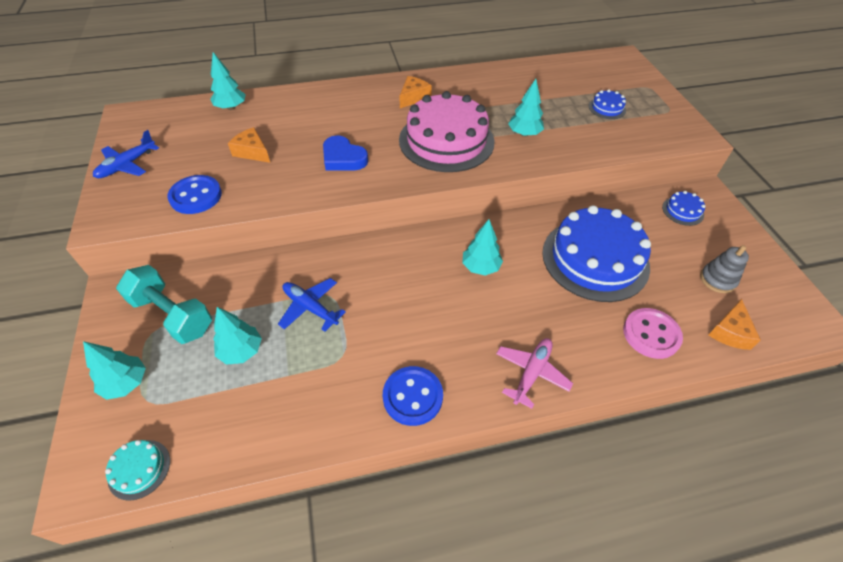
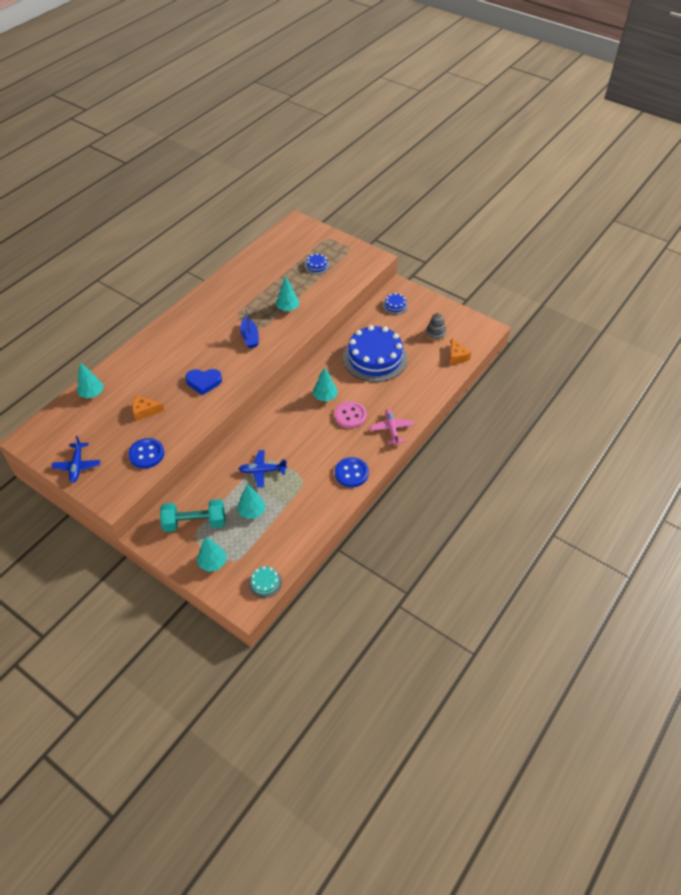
camera: 40 degrees left, 0 degrees up
pink cake [399,91,494,172] -> blue boat [240,308,259,348]
orange cheese [400,76,432,108] -> none
pink button [623,308,683,359] -> pink button moved to [335,401,367,428]

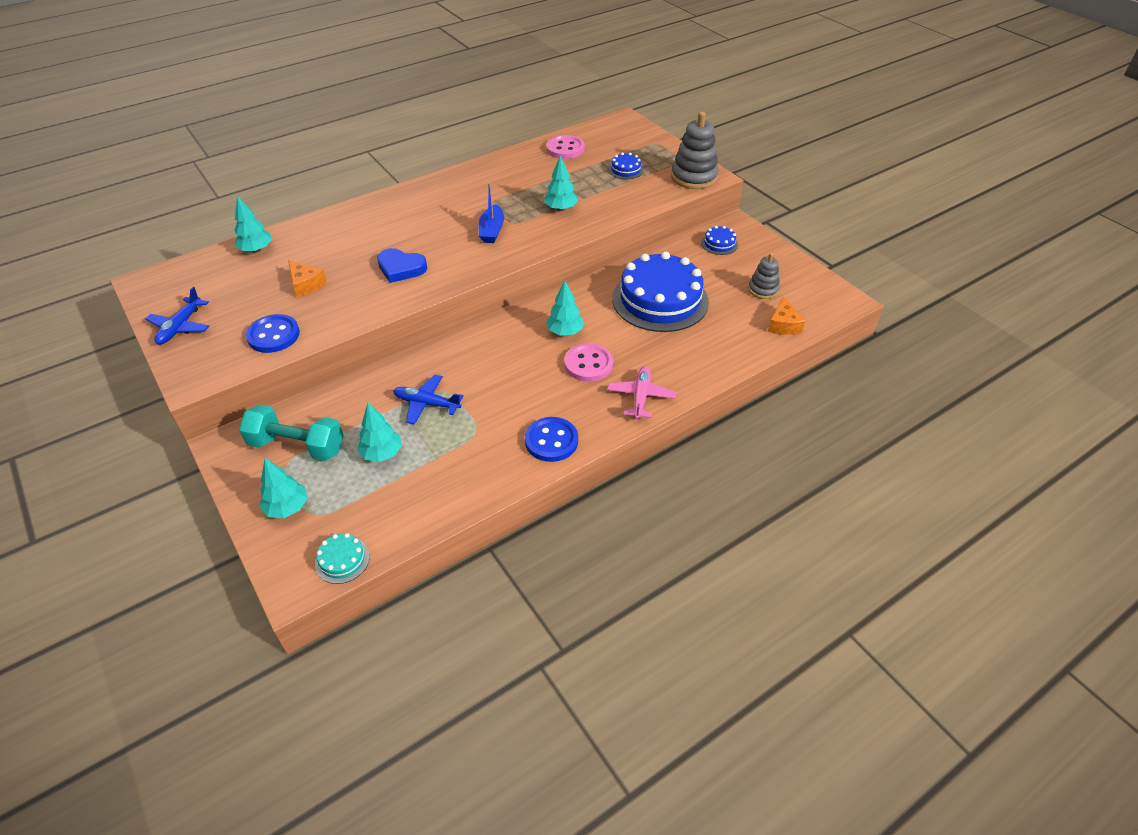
camera: 20 degrees right, 5 degrees down
orange cheese [132,395,164,421] -> orange cheese turned 150 degrees counterclockwise [288,260,327,297]
none -> pink button [546,135,585,159]
none -> grey stacking toy [671,112,719,189]

